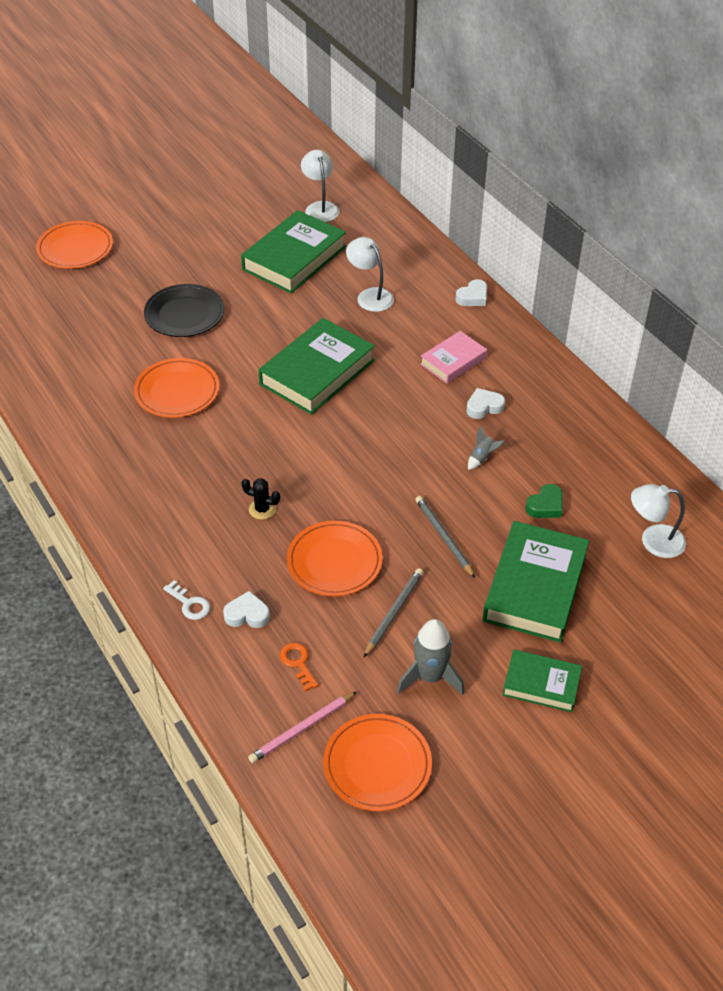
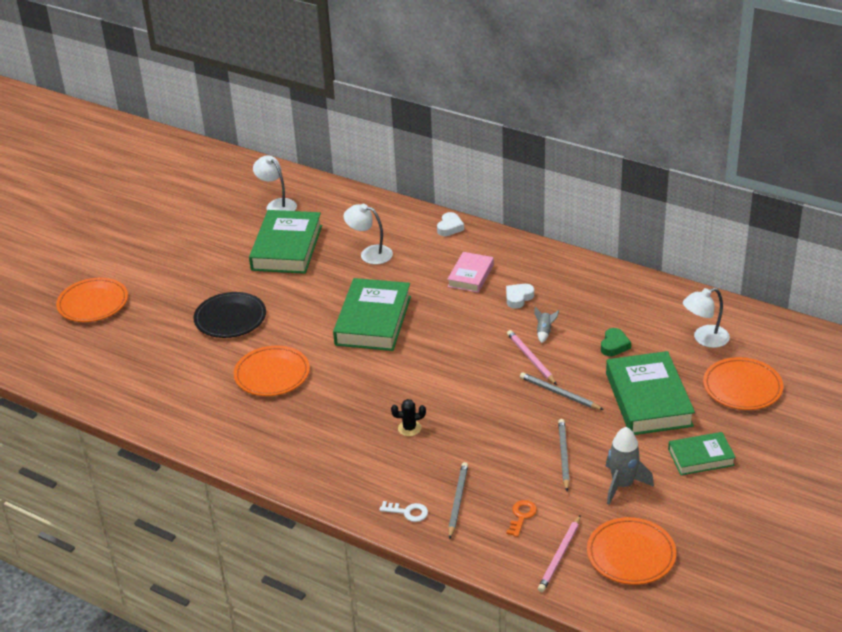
camera: 25 degrees left, 10 degrees down
white heart [223,591,270,628] -> grey pencil [448,462,468,539]
orange key [280,642,319,691] -> orange key turned 75 degrees clockwise [506,500,537,537]
orange plate [287,521,383,596] -> orange plate moved to [703,357,783,410]
none -> pink pencil [507,330,557,385]

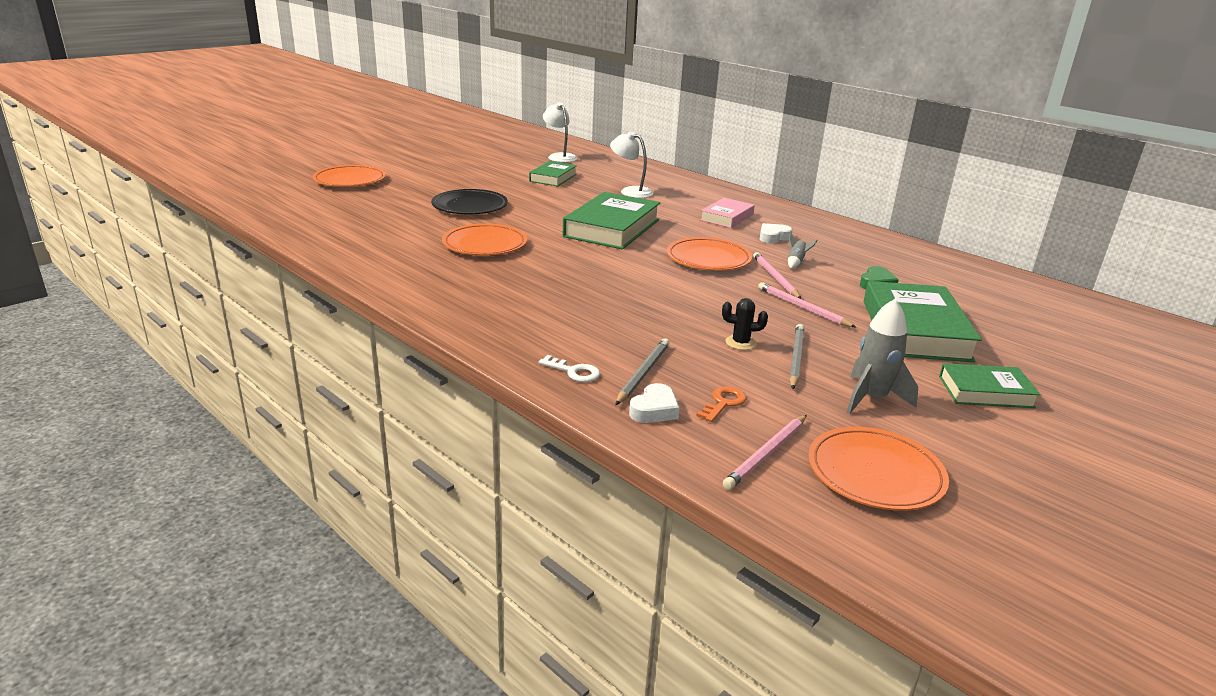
camera: 10 degrees right, 10 degrees down
green book [249,210,322,274] -> green book [529,161,577,186], size x0.57
black cactus [391,399,426,436] -> black cactus moved to [722,298,768,350]
white heart [437,212,464,236] -> white heart moved to [629,383,680,423]
grey pencil [520,372,604,410] -> pink pencil [758,282,856,327]
white lamp [683,288,730,348] -> none
orange plate [703,357,783,410] -> orange plate moved to [667,237,752,271]

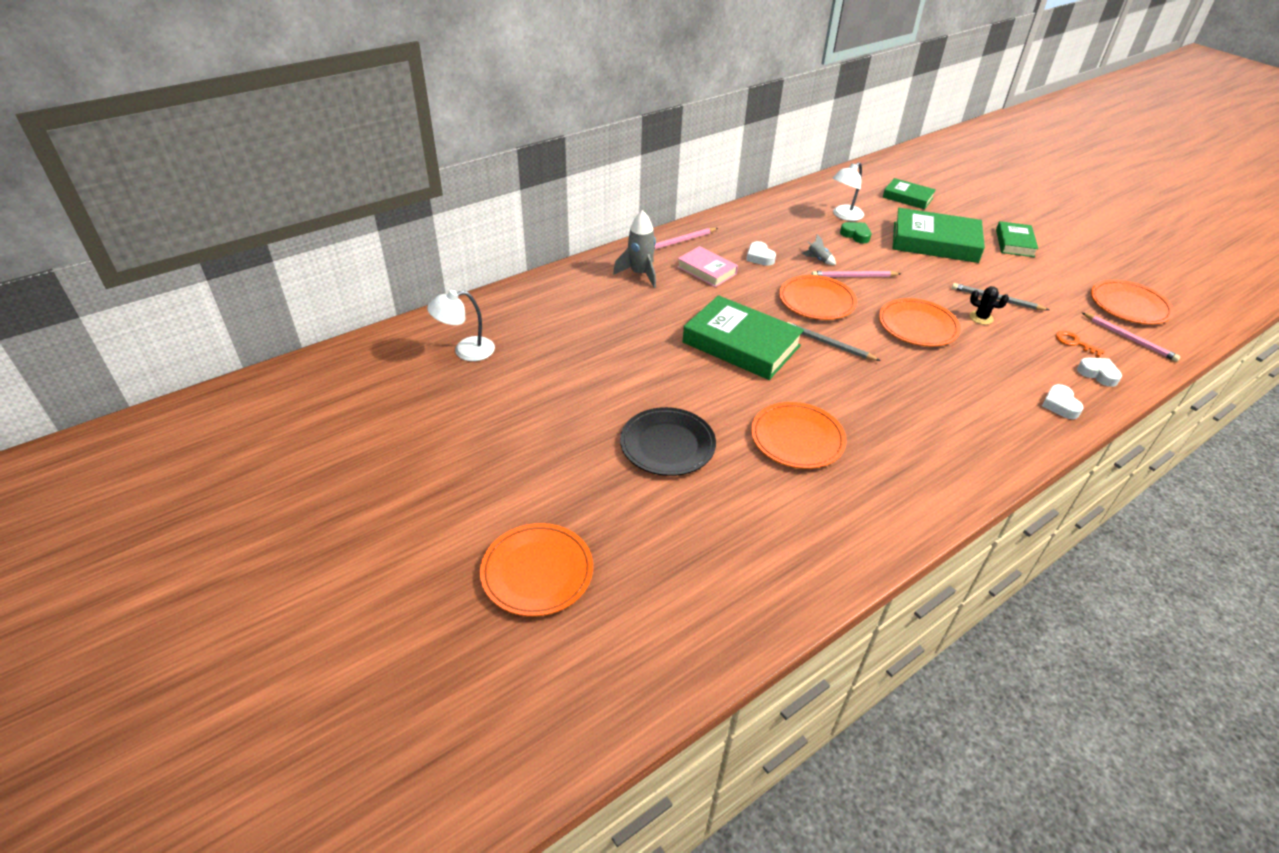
camera: 80 degrees left, 15 degrees up
green book [529,161,577,186] -> green book moved to [883,178,936,210]
white key [539,355,600,382] -> white heart [1042,384,1084,419]
white lamp [610,131,654,198] -> white lamp moved to [833,162,864,221]
grey pencil [615,338,670,405] -> grey pencil moved to [787,322,881,361]
black cactus [722,298,768,350] -> black cactus turned 75 degrees counterclockwise [970,286,1009,325]
pink pencil [758,282,856,327] -> pink pencil moved to [654,228,718,250]
grey rocket [846,299,918,414] -> grey rocket moved to [613,210,656,288]
none -> orange plate [879,298,961,347]

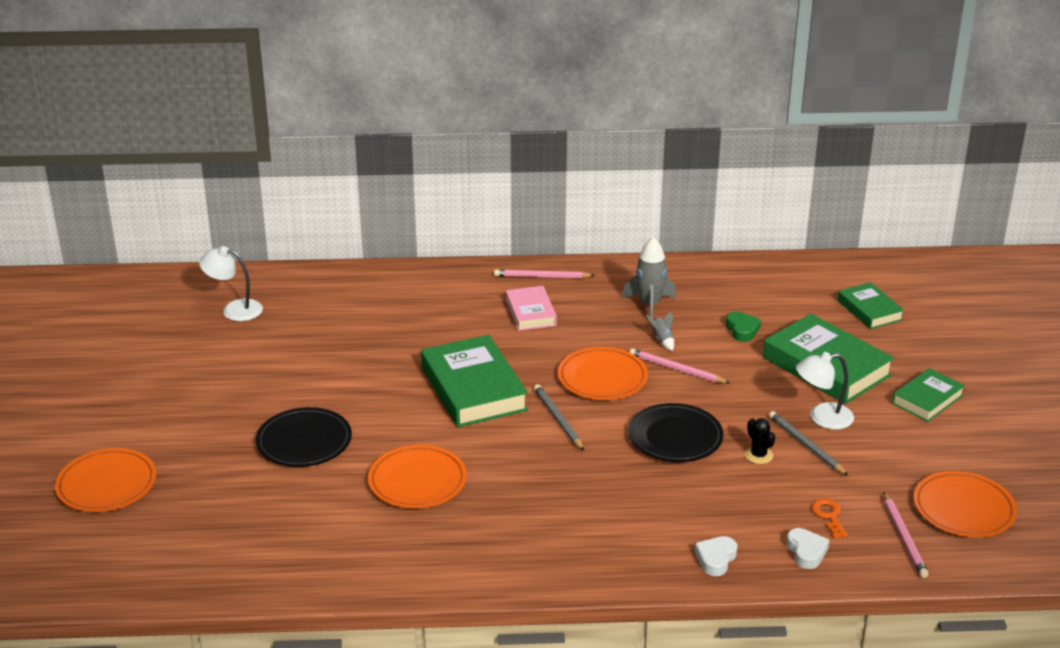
camera: 35 degrees right, 10 degrees down
grey rocket [613,210,656,288] -> grey rocket moved to [622,237,676,318]
white heart [746,241,776,266] -> none
white lamp [833,162,864,221] -> white lamp moved to [796,352,854,430]
orange plate [879,298,961,347] -> black plate [628,403,723,462]

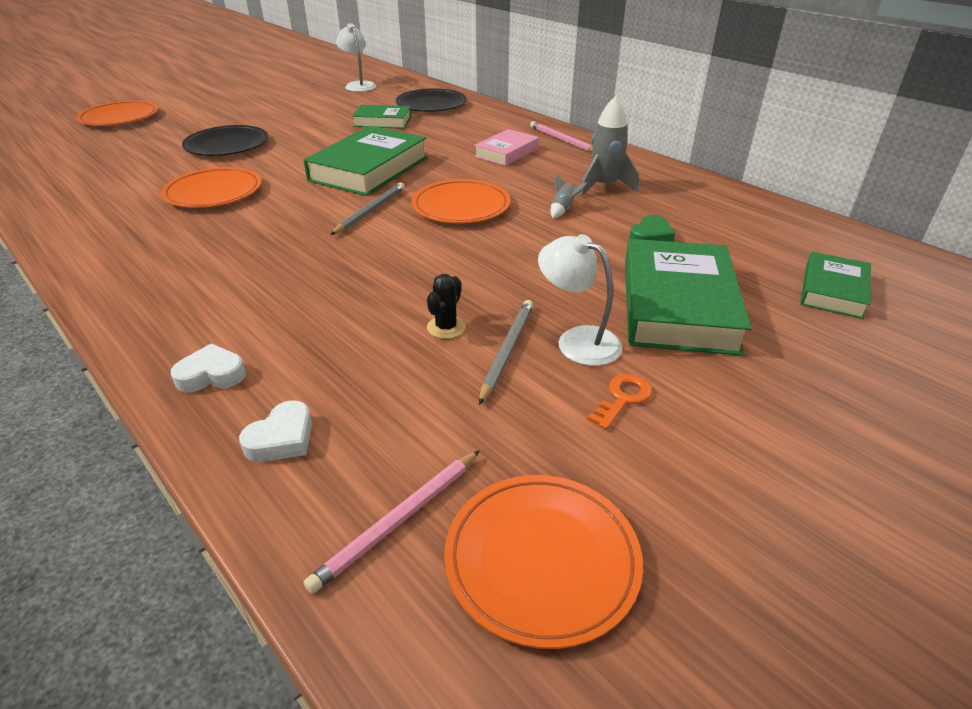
camera: 50 degrees right, 5 degrees up
black plate [628,403,723,462] -> black plate moved to [396,89,467,112]
pink pencil [630,348,730,383] -> none
orange key [811,499,848,538] -> orange key moved to [587,374,652,430]
green book [892,368,965,422] -> green book moved to [352,105,411,129]

